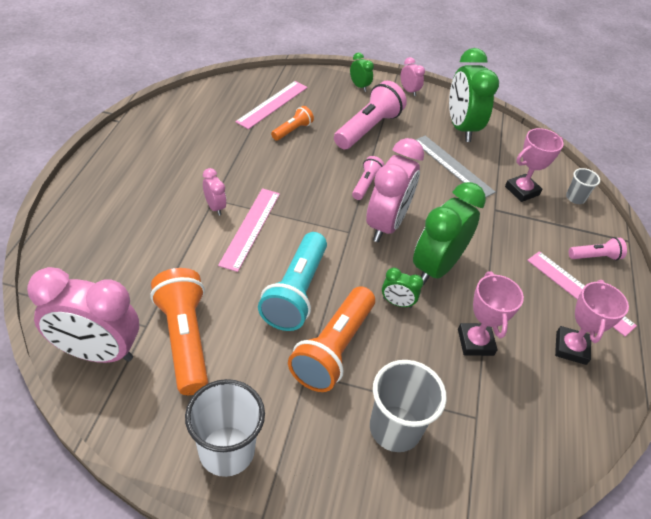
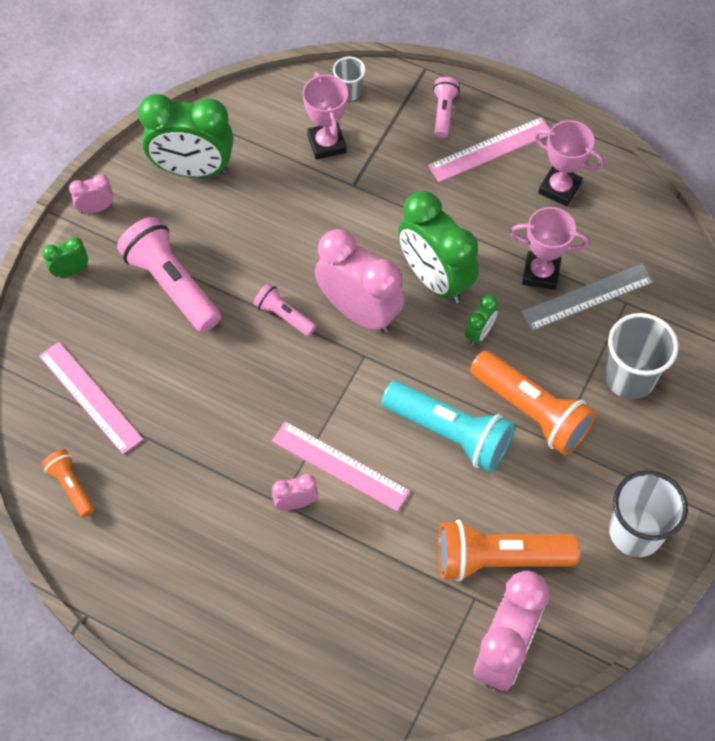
camera: 70 degrees left, 15 degrees up
orange flashlight [271,106,314,141] -> orange flashlight moved to [42,449,94,517]
grey ruler [416,136,495,197] -> grey ruler moved to [521,263,654,331]

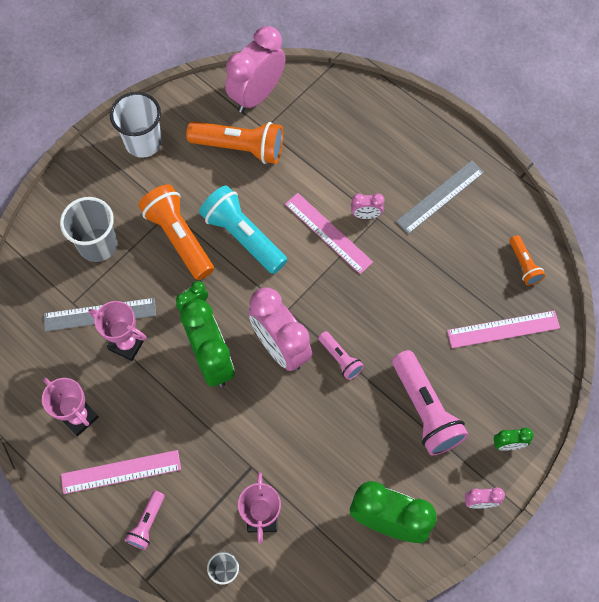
camera: 165 degrees left, 5 degrees up
pink ruler [39,342,143,454] -> pink ruler turned 75 degrees counterclockwise [447,311,560,348]
none -> grey ruler [396,160,484,234]

